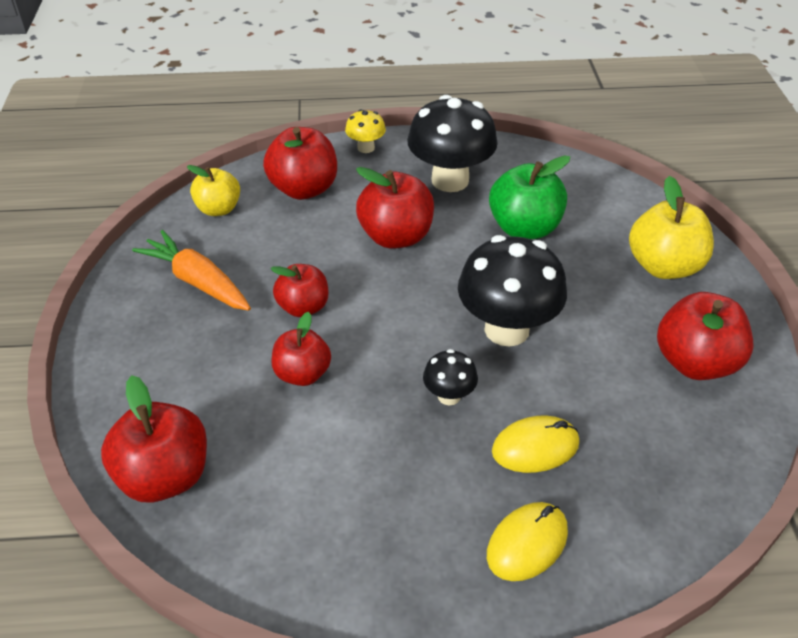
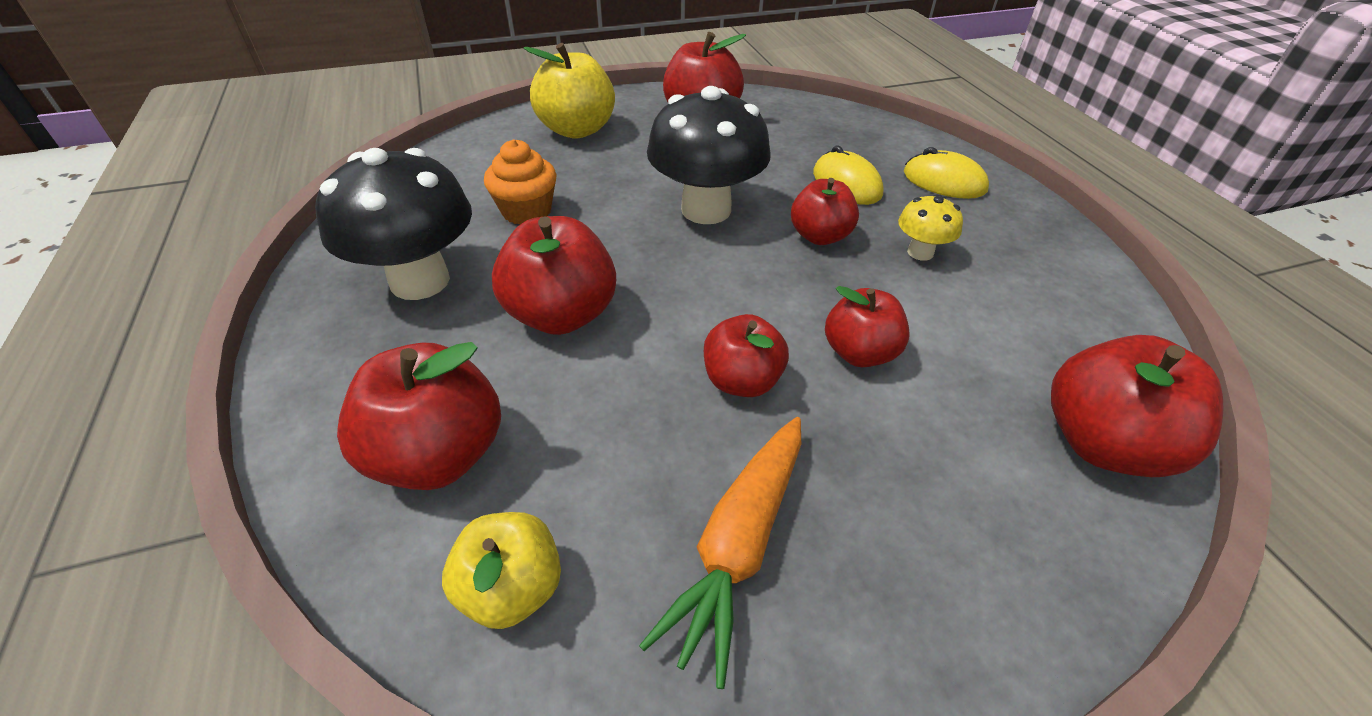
camera: 105 degrees left, 0 degrees up
yellow mushroom [345,109,386,153] -> yellow mushroom moved to [898,194,963,261]
black mushroom [423,349,478,405] -> red apple [791,178,859,245]
green apple [489,155,570,239] -> orange cupcake [484,139,557,225]

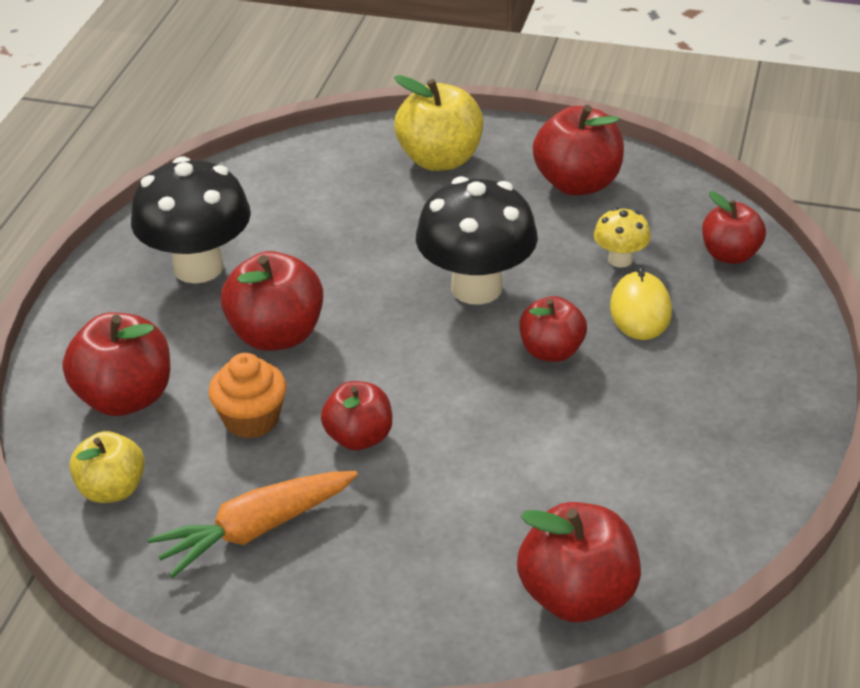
camera: 35 degrees right, 5 degrees down
orange cupcake [484,139,557,225] -> orange cupcake moved to [208,353,287,438]
red apple [825,286,910,367] -> red apple moved to [702,191,766,264]
yellow mushroom [898,194,963,261] -> yellow mushroom moved to [594,207,651,268]
yellow mouse [904,147,989,199] -> none

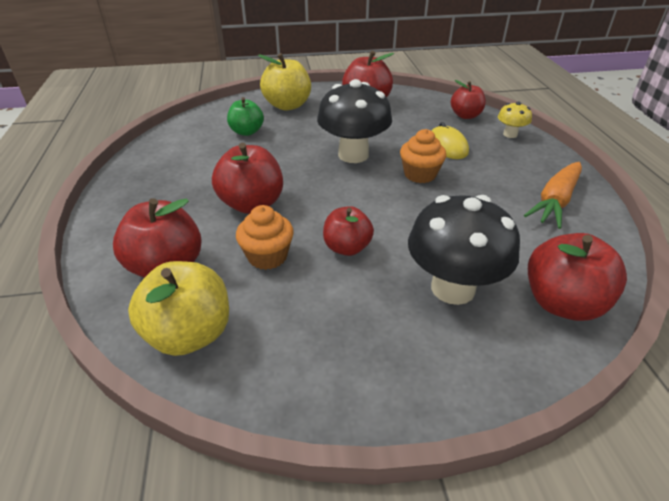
camera: 25 degrees left, 0 degrees up
yellow apple [69,431,145,503] -> yellow apple [128,261,229,356], size x1.53
black mushroom [131,156,251,284] -> black mushroom moved to [408,195,520,305]
orange carrot [148,471,358,578] -> orange carrot moved to [524,162,582,229]
red apple [519,296,587,362] -> orange cupcake [400,129,446,183]
yellow mushroom [594,207,651,268] -> yellow mushroom moved to [498,102,532,138]
none -> green apple [227,97,264,136]

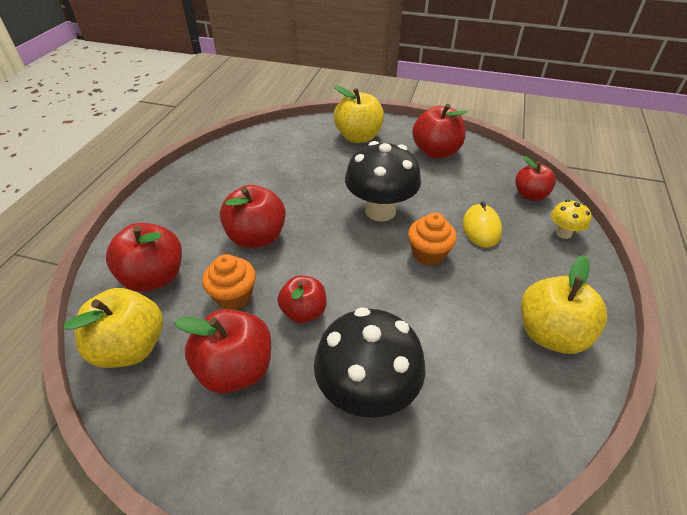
camera: 25 degrees right, 5 degrees up
green apple [227,97,264,136] -> none
orange carrot [524,162,582,229] -> yellow apple [521,255,607,354]
red apple [528,233,627,321] -> red apple moved to [174,309,271,394]

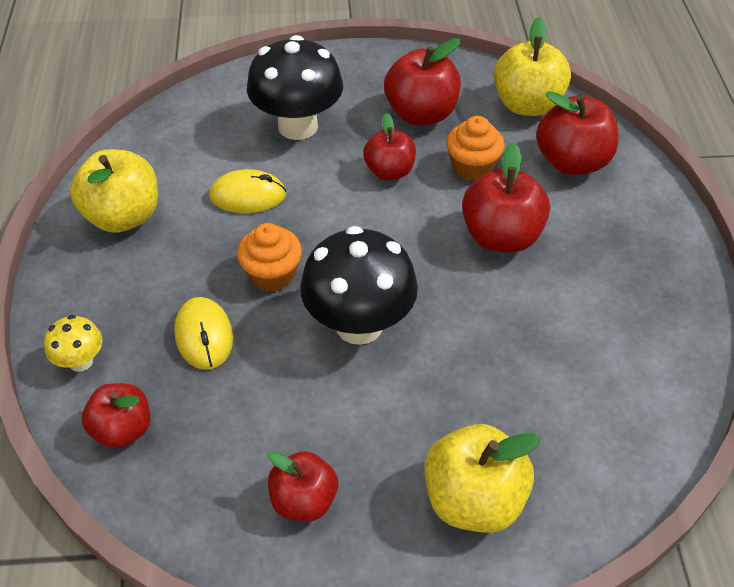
camera: 160 degrees right, 5 degrees up
red apple [412,104,468,159] -> red apple [268,451,338,521], size x0.65
none -> yellow mouse [209,169,286,213]

